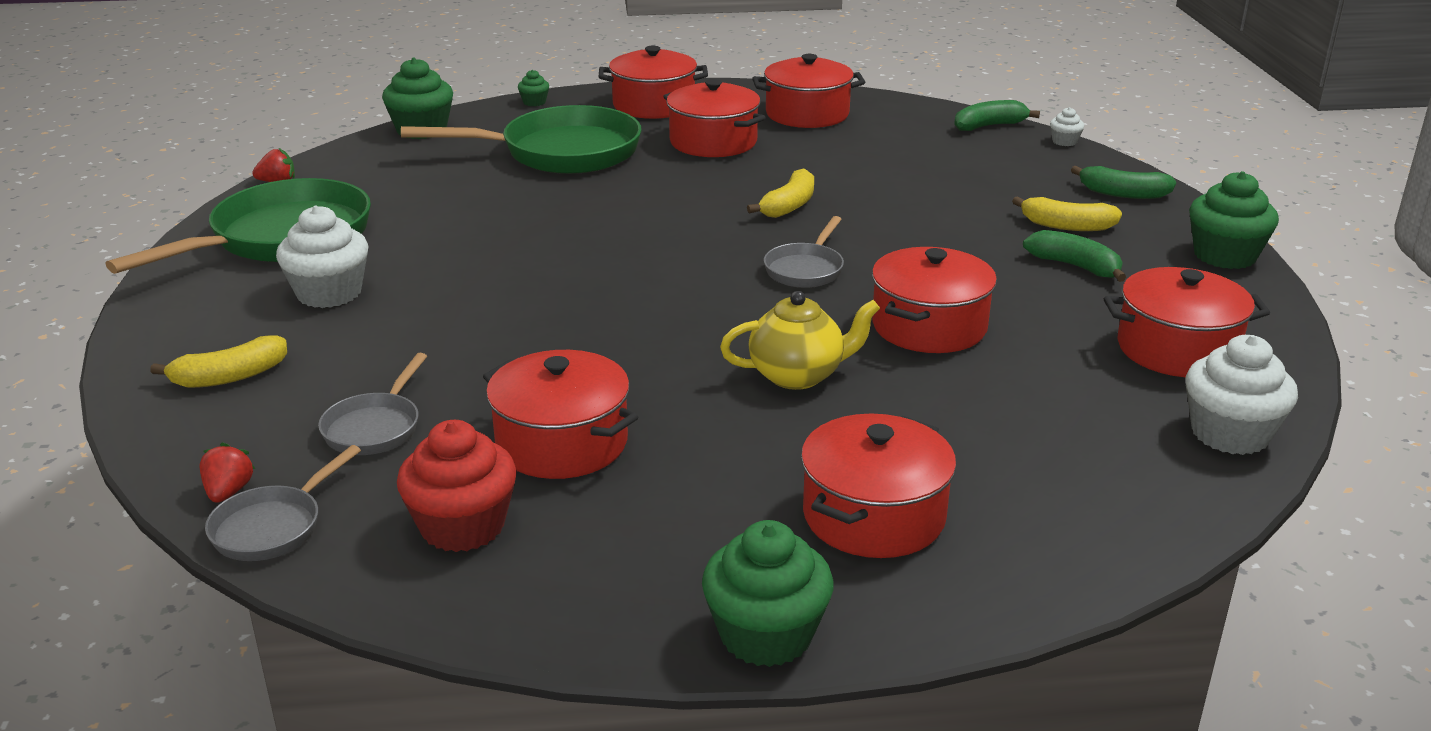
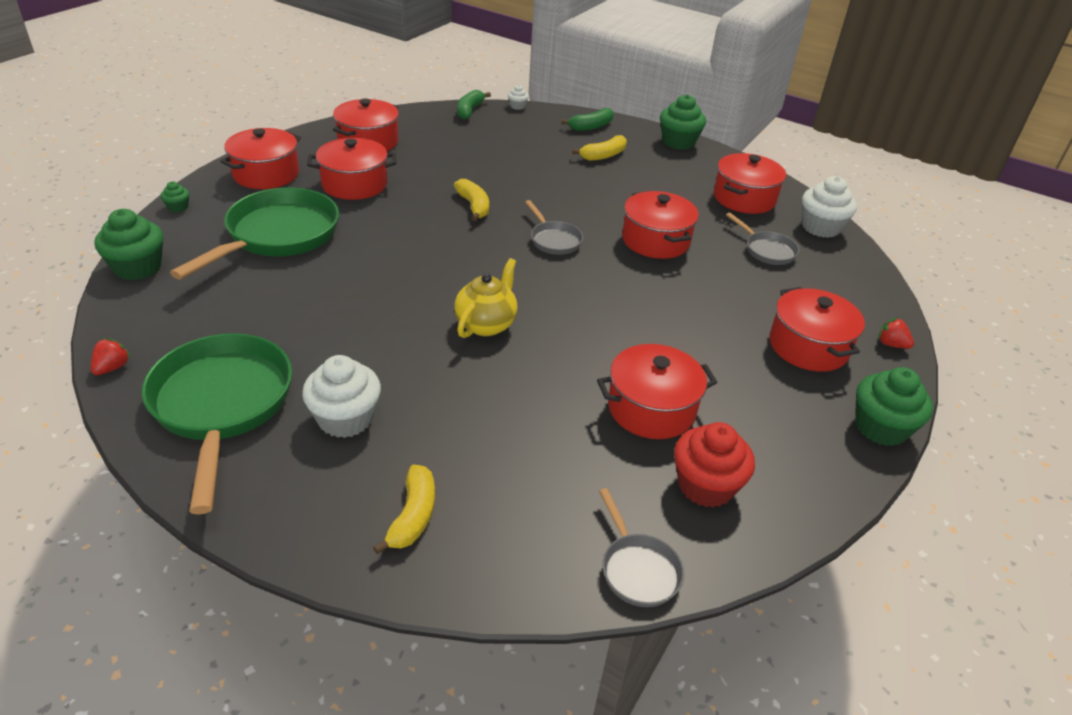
camera: 55 degrees left, 10 degrees up
red strawberry [199,443,255,503] -> red strawberry moved to [878,318,914,349]
grey pan [318,353,427,455] -> grey pan moved to [726,212,800,265]
yellow teapot [720,291,880,390] -> yellow teapot moved to [454,258,518,338]
green banana [1023,230,1126,282] -> none

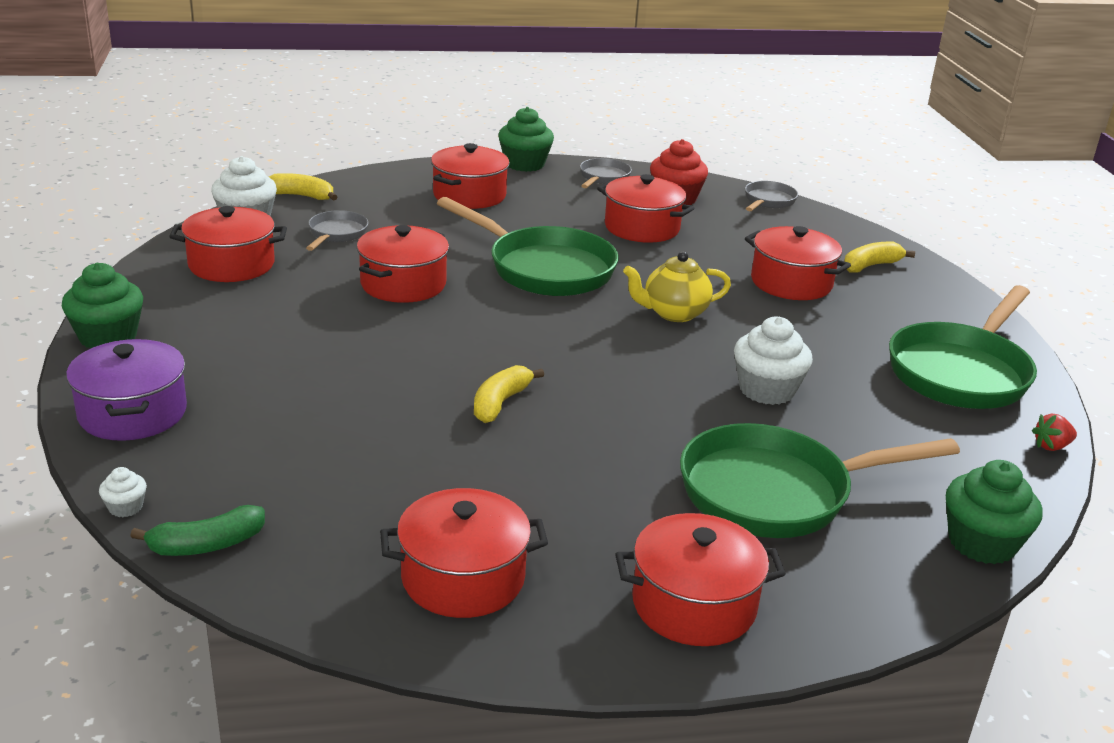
camera: 130 degrees left, 10 degrees down
green cupcake [161,182,189,212] -> none
white cupcake [302,355,381,438] -> white cupcake moved to [734,317,813,405]
red pot [307,138,396,200] -> red pot moved to [745,226,851,300]
grey pan [525,200,583,255] -> grey pan moved to [580,158,632,188]
green banana [561,108,614,131] -> purple pot [66,339,187,441]
yellow banana [572,135,627,161] -> yellow banana moved to [269,173,337,201]
red strawberry [878,318,914,349] -> none
none -> green pan [437,197,619,296]

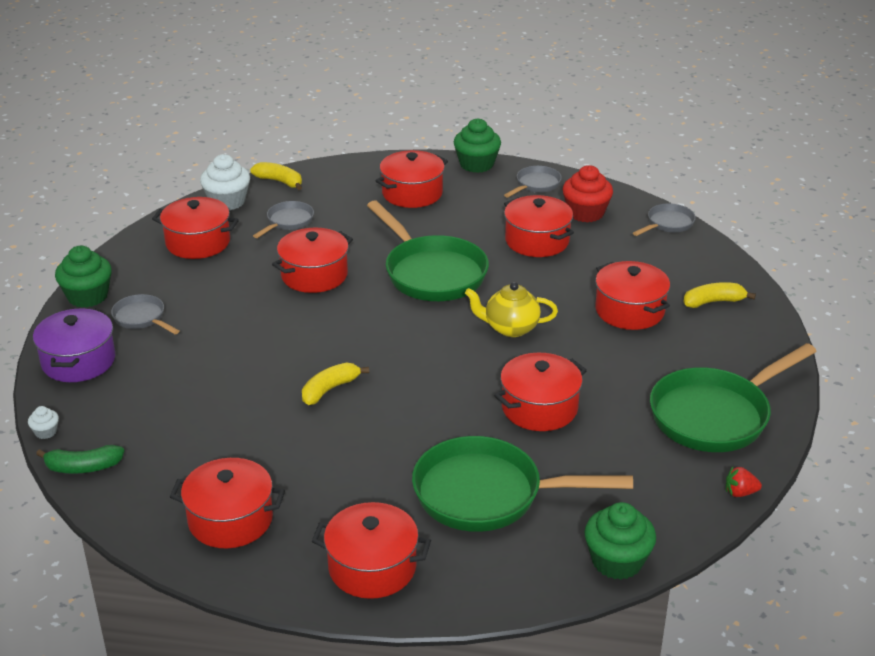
camera: 20 degrees right, 5 degrees up
white cupcake [734,317,813,405] -> red pot [494,353,587,431]
none -> grey pan [111,294,179,334]

